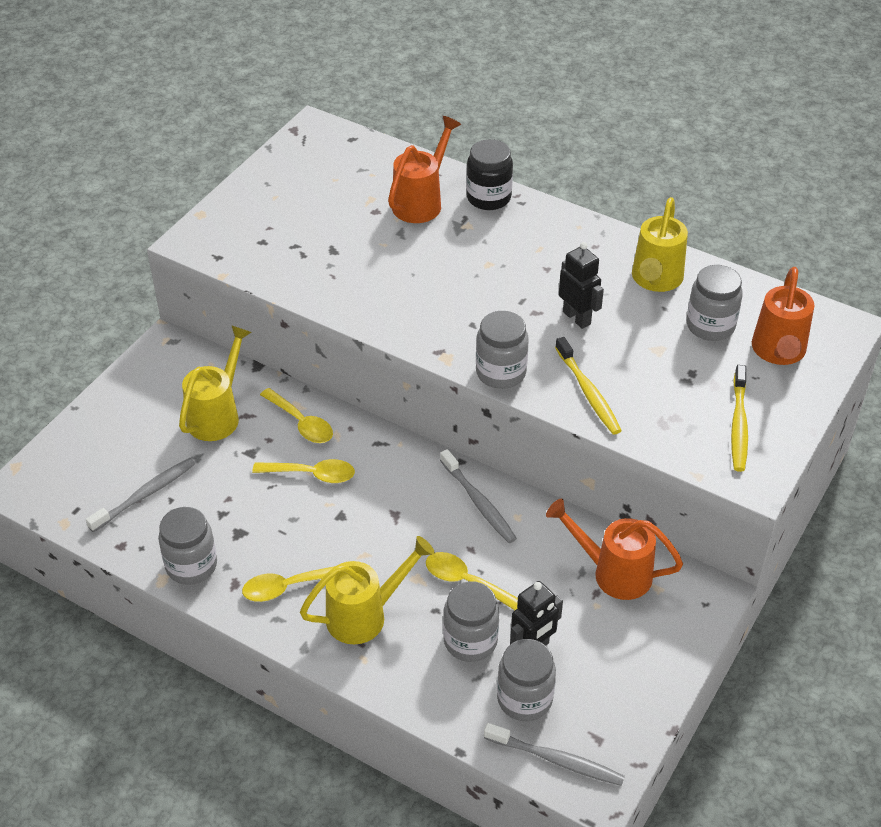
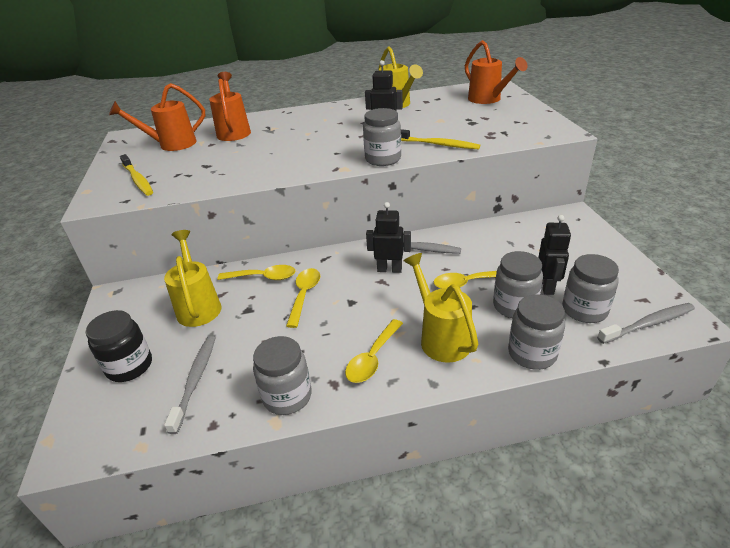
camera: 40 degrees left, 10 degrees down
yellow spoon [252,459,355,483] -> yellow spoon turned 45 degrees counterclockwise [286,268,320,328]
yellow watering can [300,536,435,644] -> yellow watering can turned 45 degrees counterclockwise [403,253,478,363]
black jar [466,139,513,210] -> black jar moved to [86,310,152,382]
orange watering can [546,499,683,600] -> orange watering can moved to [109,83,205,151]
grey jar [687,265,743,341] -> grey jar moved to [508,294,565,370]
yellow toothbrush [731,365,748,472] -> yellow toothbrush moved to [120,154,153,196]
none -> black robot [366,202,411,273]

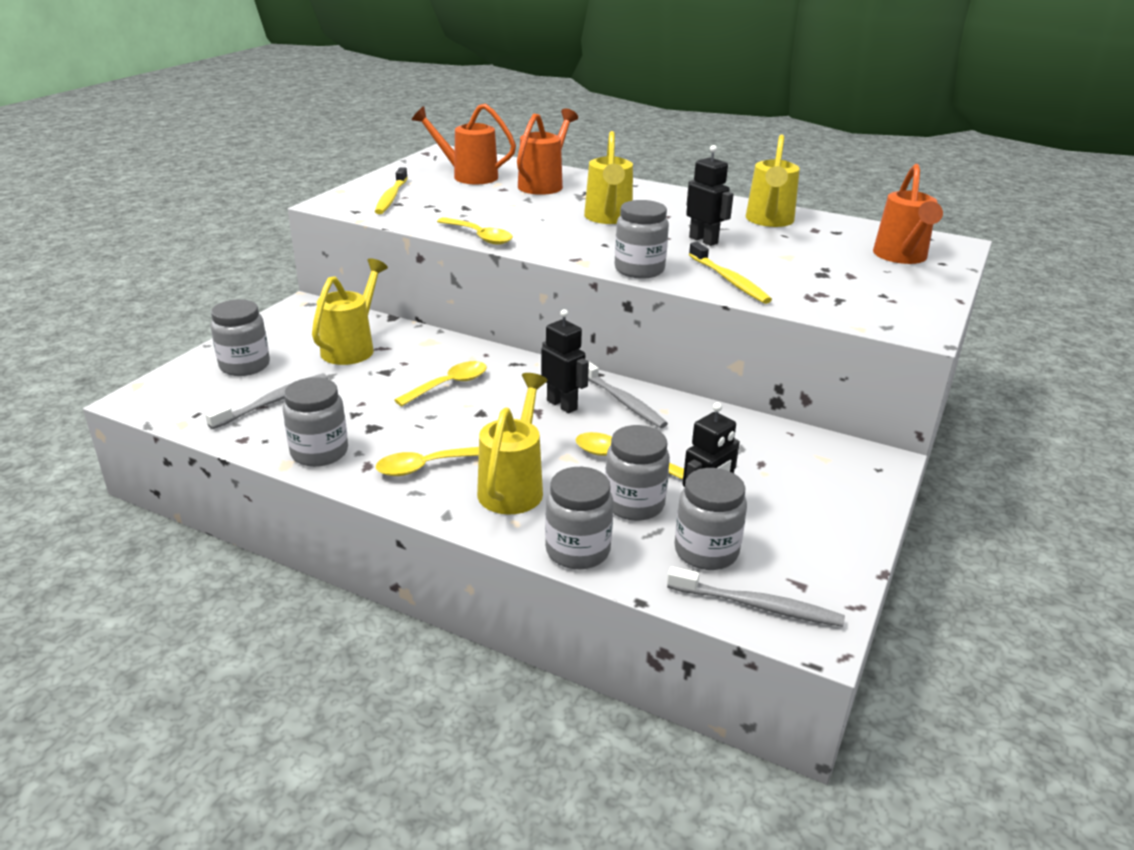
camera: 35 degrees right, 5 degrees down
black jar [86,310,152,382] -> grey jar [211,299,270,376]
yellow spoon [217,265,295,280] -> yellow spoon moved to [437,217,513,245]
none -> yellow watering can [584,131,633,224]

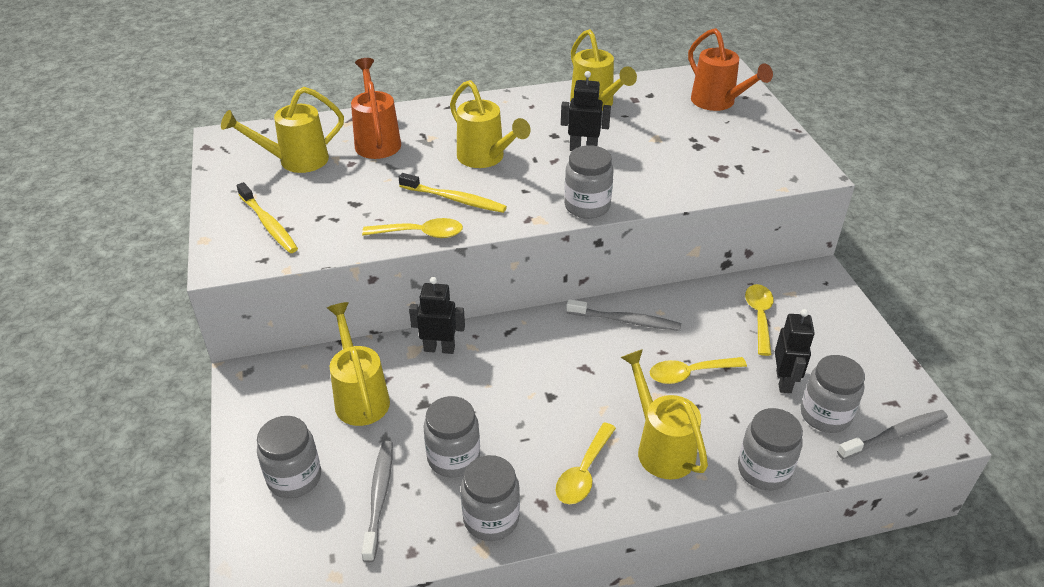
camera: 40 degrees left, 10 degrees up
yellow spoon [394,361,487,406] -> yellow spoon moved to [745,284,774,356]
orange watering can [412,104,516,184] -> yellow watering can [221,87,344,173]
black robot [541,309,589,413] -> black robot moved to [409,277,465,354]
grey jar [605,425,670,521] -> grey jar moved to [423,396,480,478]
yellow toothbrush [689,242,772,304] -> yellow toothbrush moved to [398,173,507,213]

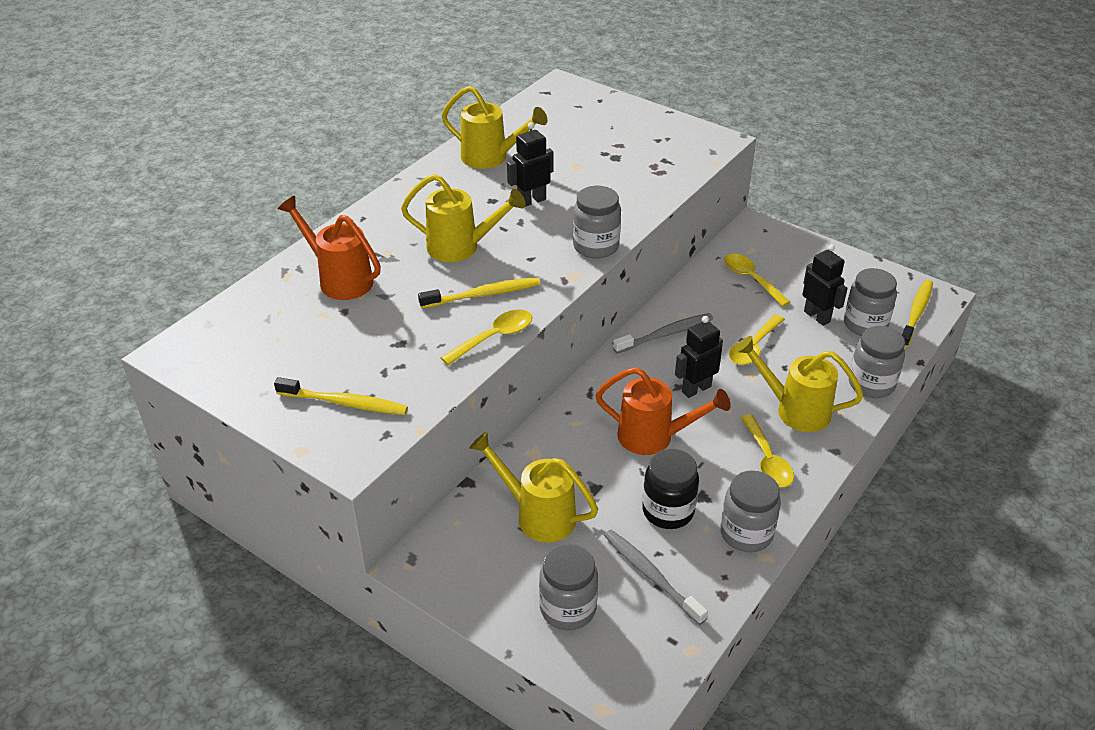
camera: 40 degrees left, 0 degrees up
yellow watering can [221,87,344,173] -> none
black robot [409,277,465,354] -> black robot moved to [675,316,723,398]
grey jar [423,396,480,478] -> black jar [642,449,699,529]
orange watering can [688,28,773,111] -> orange watering can moved to [595,367,731,455]
grey toothbrush [837,410,948,459] -> yellow toothbrush [902,280,933,348]

